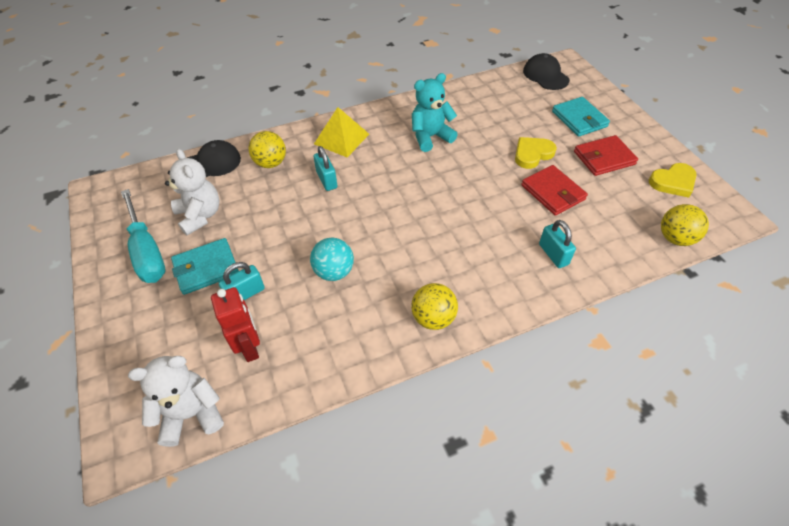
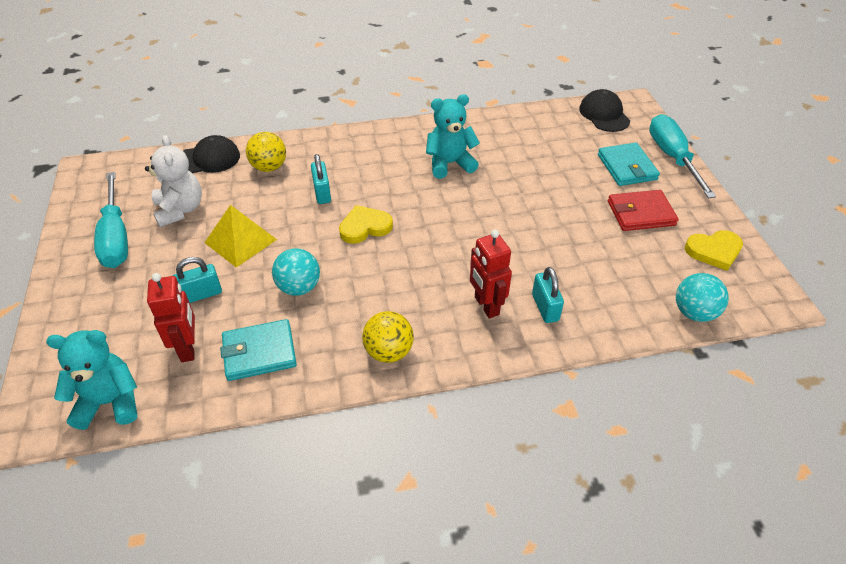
camera: 10 degrees right, 5 degrees down
white teddy bear [128,356,224,447] -> turquoise teddy bear [46,330,137,430]
turquoise wallet [171,238,239,295] -> turquoise wallet moved to [220,319,297,381]
yellow pyramid [314,107,369,158] -> yellow pyramid moved to [204,205,277,268]
yellow heart [515,137,557,169] -> yellow heart moved to [339,205,393,244]
red wallet [521,165,588,216] -> none
yellow ball [661,204,709,246] -> turquoise ball [676,273,729,322]
none -> red robot [470,230,512,319]
none -> turquoise screwdriver [649,114,716,198]

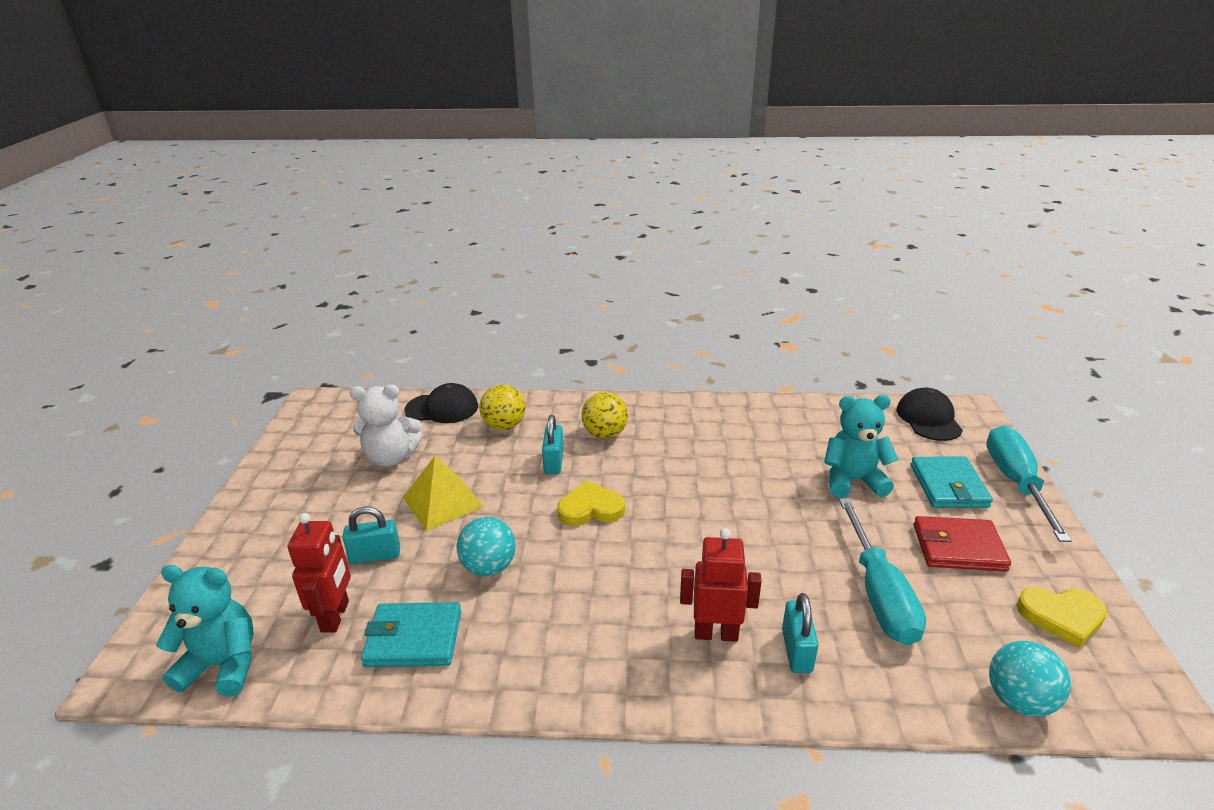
camera: 15 degrees right, 15 degrees down
turquoise screwdriver [94,172,128,268] -> turquoise screwdriver moved to [839,498,926,645]
white teddy bear [145,135,202,227] -> white teddy bear turned 90 degrees clockwise [349,385,423,467]
yellow ball [362,311,414,363] -> yellow ball moved to [582,392,628,439]
turquoise teddy bear [426,94,480,179] -> turquoise teddy bear moved to [824,395,899,498]
red robot [470,230,512,319] -> red robot turned 105 degrees clockwise [680,528,762,642]

